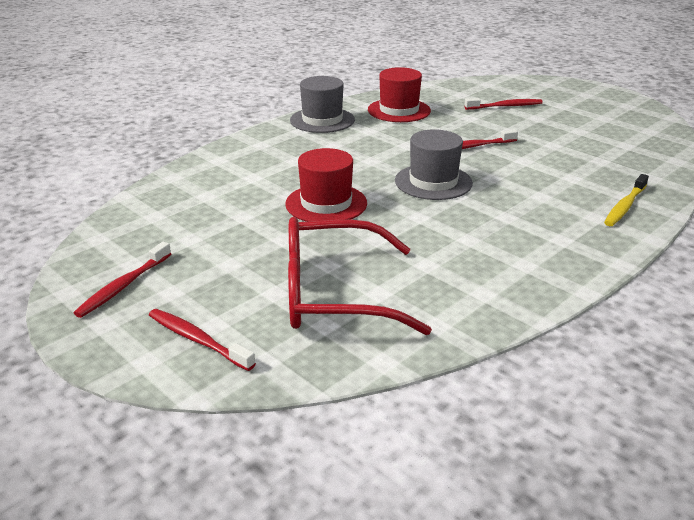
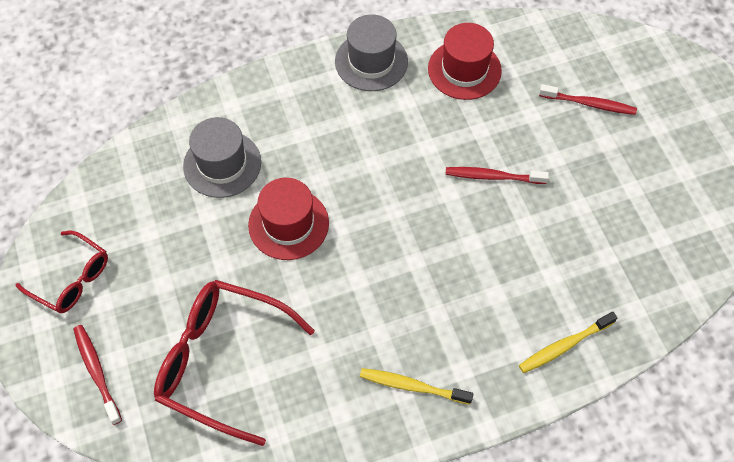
camera: 25 degrees right, 30 degrees up
red toothbrush [74,242,171,318] -> red glasses [15,231,108,313]
grey hat [395,129,473,200] -> grey hat moved to [183,117,261,198]
none -> yellow toothbrush [360,368,473,405]

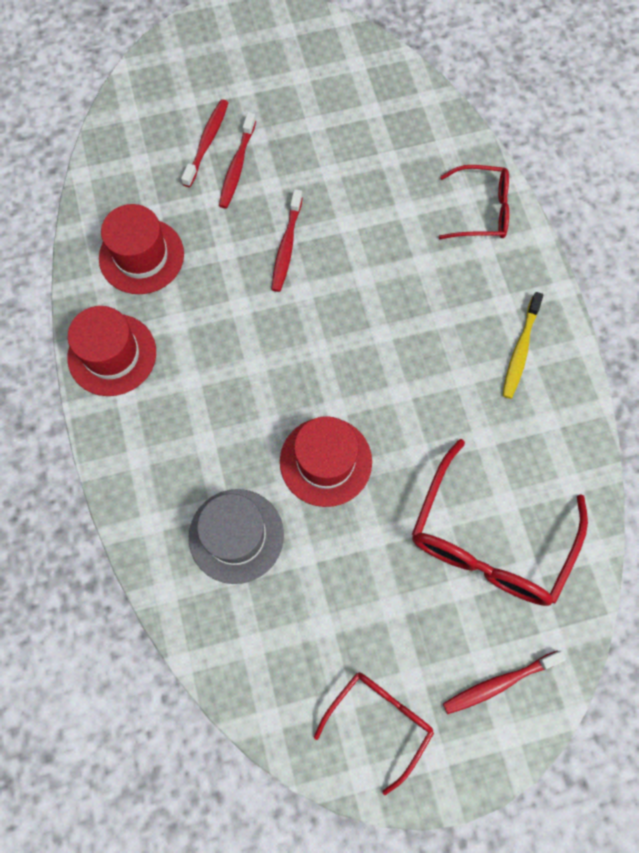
camera: 85 degrees left, 10 degrees up
grey hat [335,14,408,91] -> red hat [67,306,156,396]
yellow toothbrush [519,312,618,373] -> red glasses [439,165,509,239]
none -> red toothbrush [219,112,256,209]

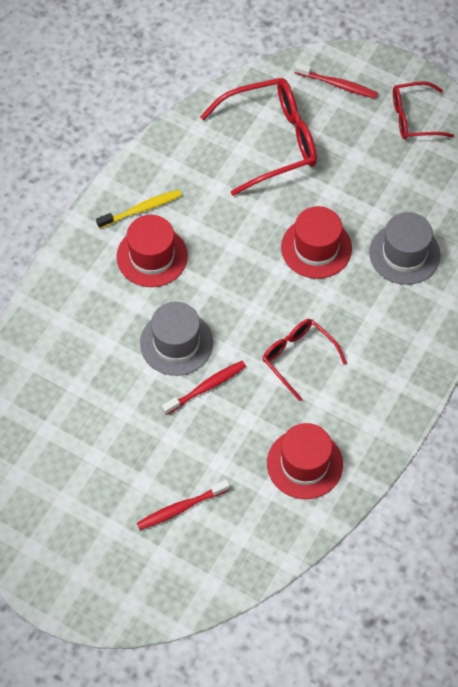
camera: 135 degrees left, 10 degrees down
red hat [67,306,156,396] -> red hat moved to [117,215,188,287]
red toothbrush [219,112,256,209] -> none
red glasses [439,165,509,239] -> red glasses moved to [263,319,347,401]
none -> grey hat [140,302,213,376]

